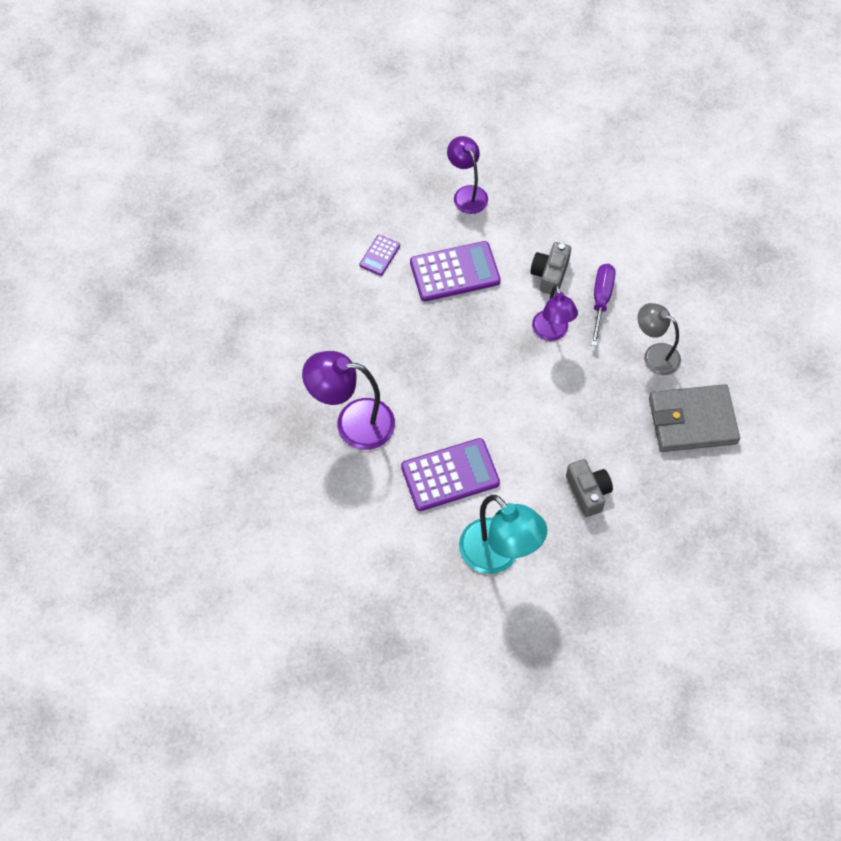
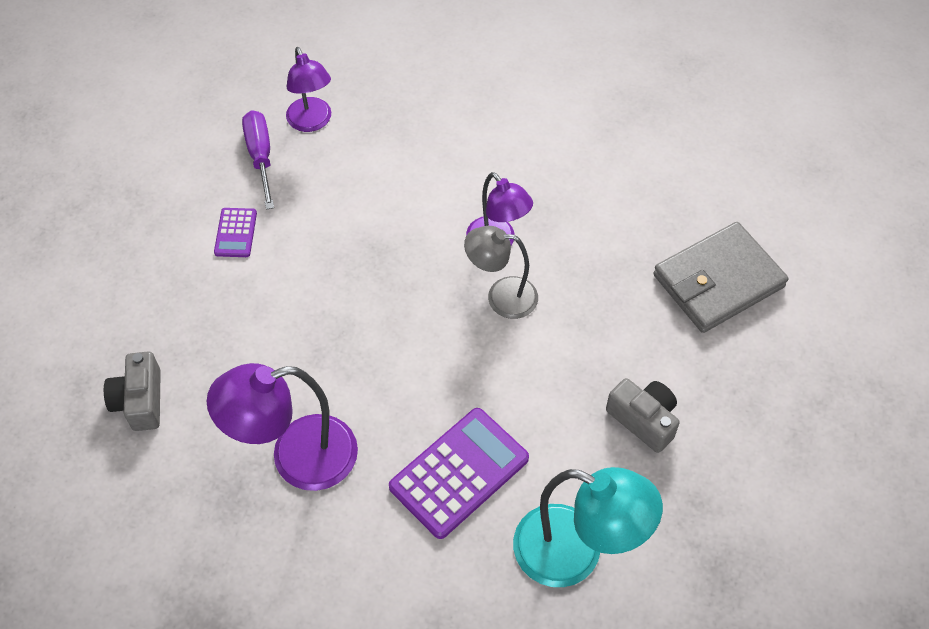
camera: 25 degrees left, 5 degrees down
purple calculator [410,241,501,302] -> none
purple lamp [447,136,488,214] -> purple lamp turned 150 degrees counterclockwise [286,47,331,132]
grey camera [530,242,571,296] -> grey camera moved to [104,351,161,431]
purple screwdriver [591,264,616,346] -> purple screwdriver moved to [242,110,274,210]
grey lamp [637,303,681,375] -> grey lamp moved to [464,226,538,319]

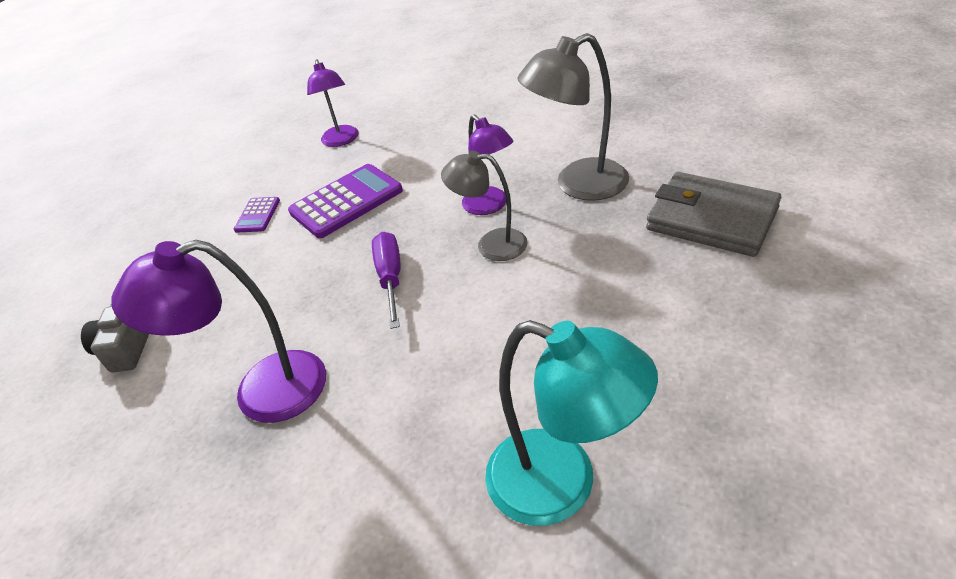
camera: 10 degrees right, 15 degrees down
purple screwdriver [242,110,274,210] -> purple screwdriver moved to [372,232,401,329]
purple calculator [389,408,529,539] -> purple calculator moved to [288,164,403,238]
grey camera [606,378,680,453] -> none
grey wallet [653,222,788,333] -> grey wallet turned 60 degrees clockwise [646,172,781,257]
none -> grey lamp [517,33,629,201]

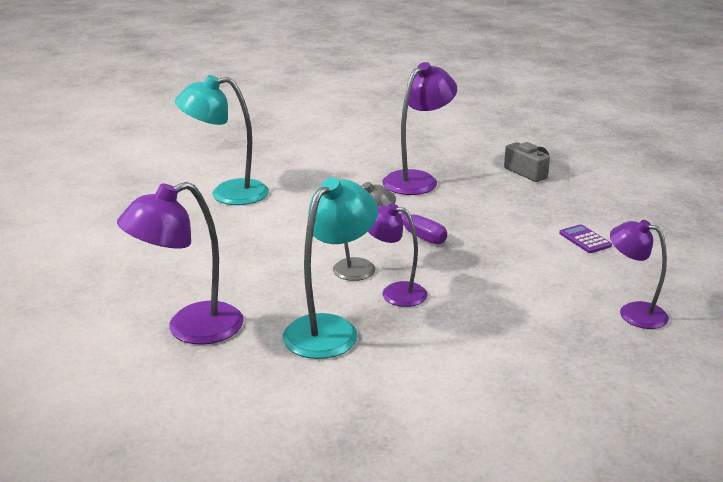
camera: 140 degrees right, 15 degrees down
purple calculator [288,164,403,238] -> none
grey lamp [517,33,629,201] -> turquoise lamp [283,177,378,359]
grey wallet [646,172,781,257] -> purple lamp [117,182,244,345]

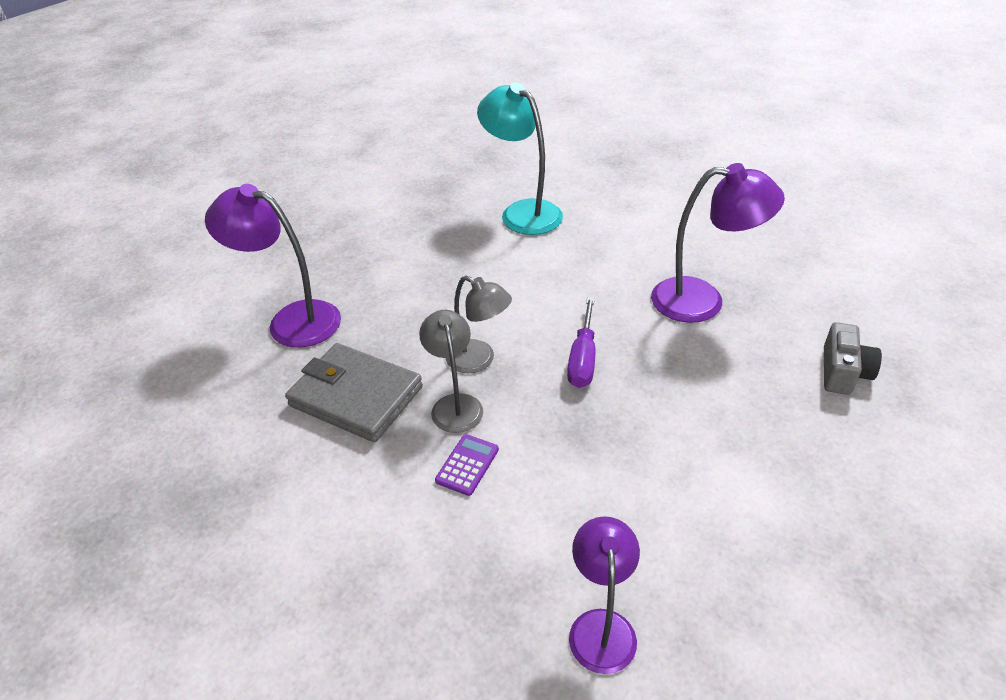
camera: 55 degrees right, 15 degrees up
turquoise lamp [283,177,378,359] -> grey wallet [285,343,423,442]
purple lamp [368,203,428,307] -> grey lamp [419,310,483,433]
purple calculator [559,224,612,253] -> purple calculator moved to [435,434,499,496]

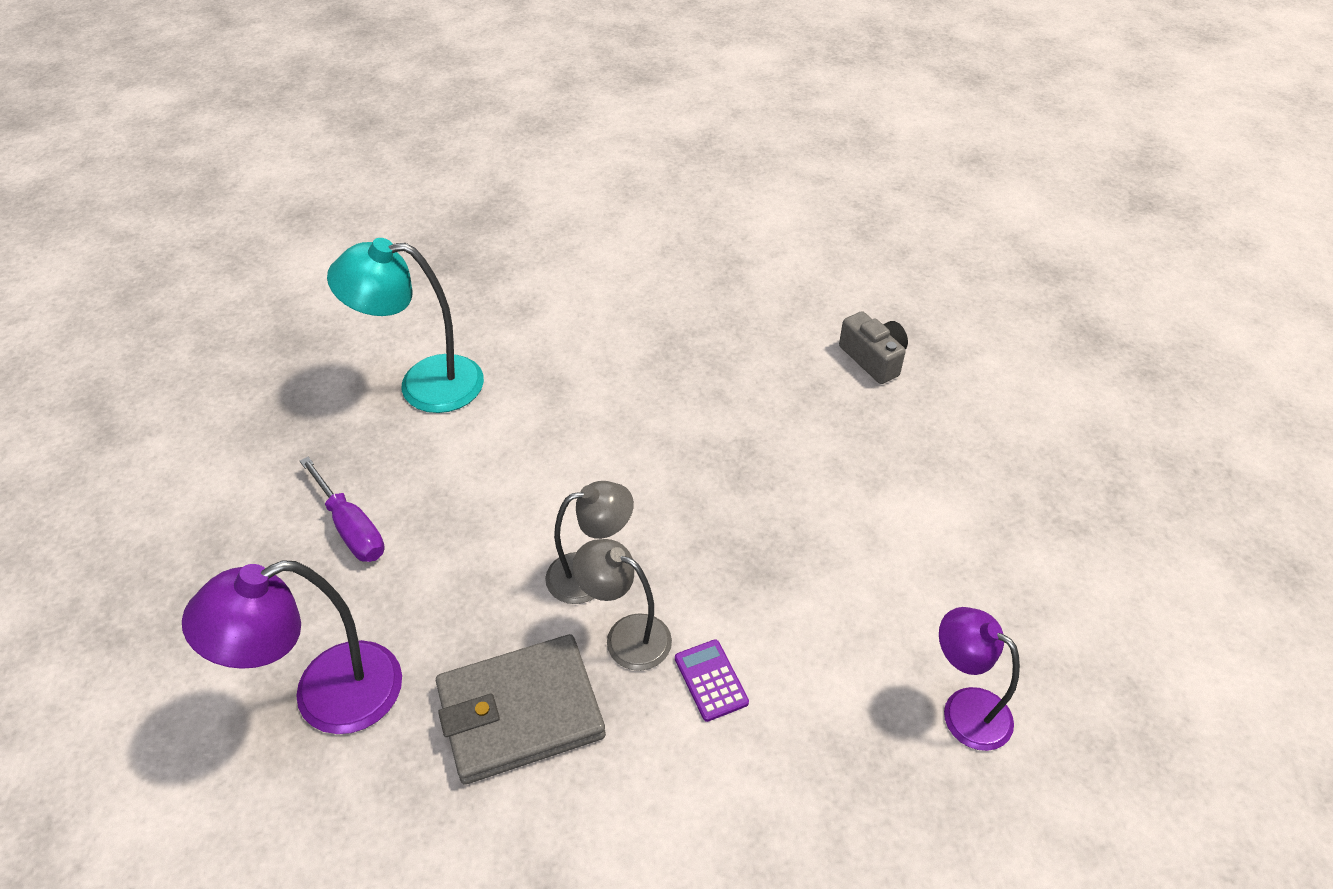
camera: 50 degrees left, 5 degrees up
purple screwdriver [567,297,595,388] -> purple screwdriver moved to [300,457,384,562]
purple lamp [651,163,785,323] -> none

